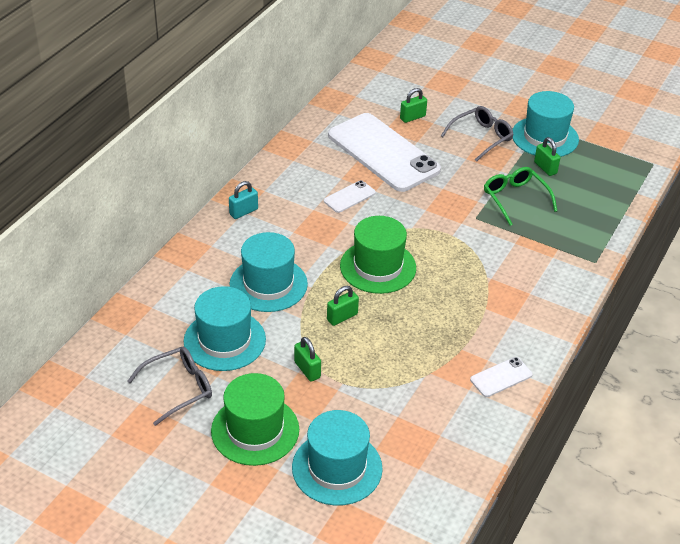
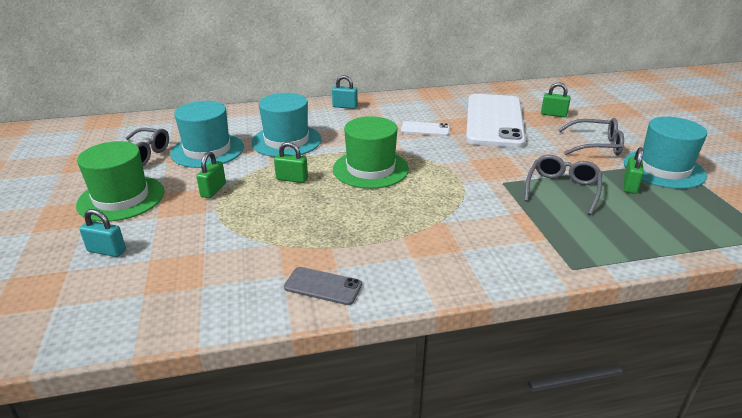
camera: 50 degrees right, 10 degrees down
turquoise hat [292,410,383,506] -> turquoise padlock [79,209,126,257]
white phone [470,357,532,397] -> grey phone [284,267,362,305]
green glasses [484,167,557,226] -> grey glasses [524,155,602,215]

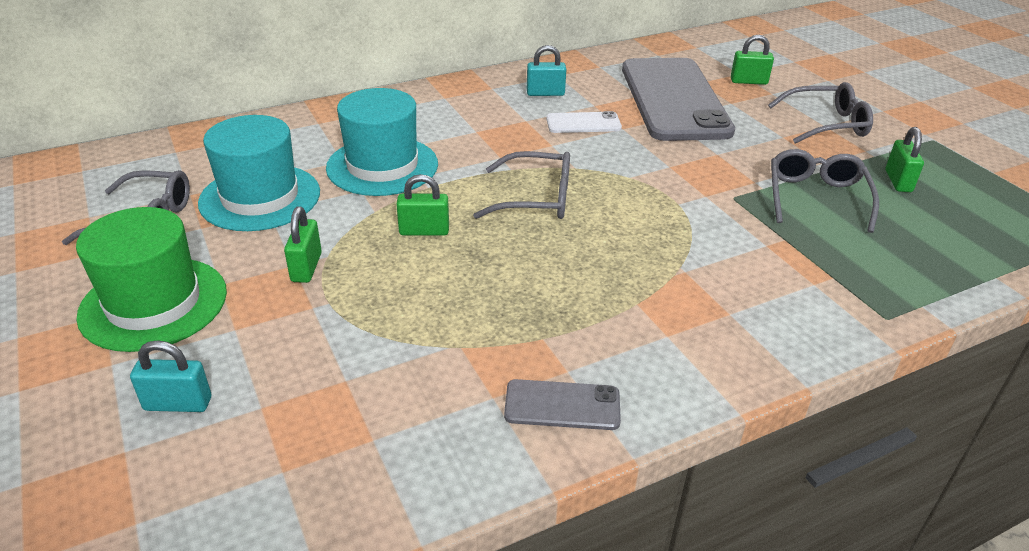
camera: 15 degrees left, 5 degrees up
turquoise padlock [332,75,358,109] -> turquoise padlock moved to [527,45,566,96]
green hat [333,116,409,189] -> grey glasses [473,151,570,219]
white phone [466,94,526,148] -> grey phone [622,58,735,141]
turquoise hat [624,117,707,189] -> none

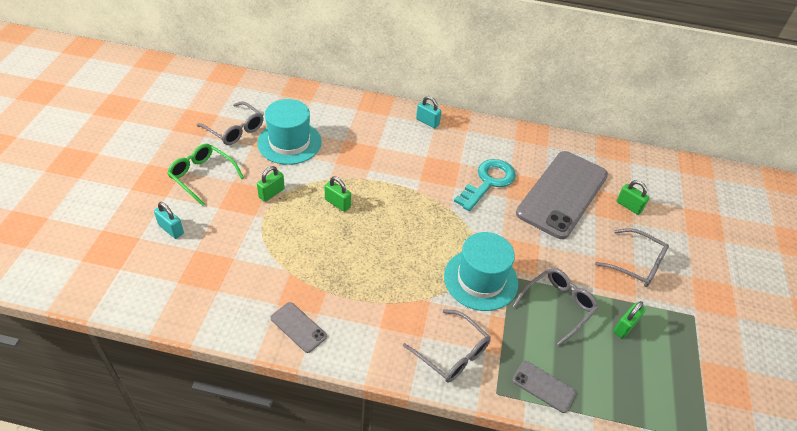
camera: 35 degrees right, 10 degrees up
green hat [76,207,227,352] -> green glasses [167,144,244,206]
turquoise hat [326,88,438,196] -> turquoise hat moved to [444,232,518,311]
grey glasses [473,151,570,219] -> grey glasses moved to [403,309,491,383]
turquoise padlock [527,45,566,96] -> turquoise padlock moved to [416,96,442,128]
white phone [546,111,622,133] -> turquoise key [454,159,516,211]
none -> grey phone [512,361,576,413]

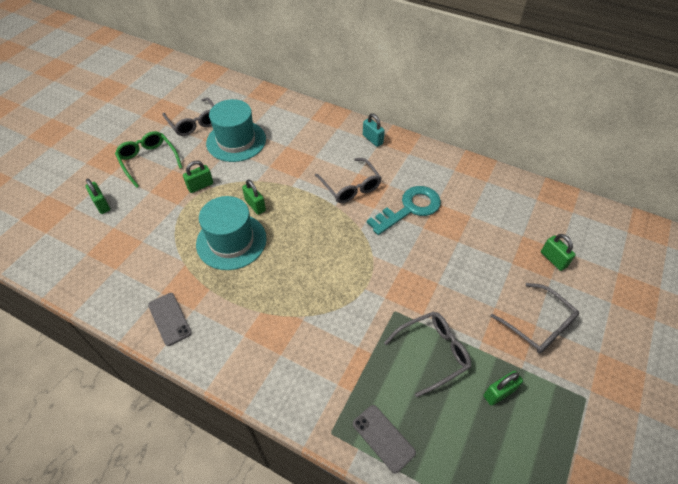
camera: 20 degrees right, 5 degrees up
turquoise padlock [154,202,184,239] -> green padlock [85,178,110,214]
grey glasses [403,309,491,383] -> grey glasses moved to [315,158,382,203]
turquoise hat [444,232,518,311] -> turquoise hat moved to [196,196,267,270]
grey phone [516,151,608,239] -> none

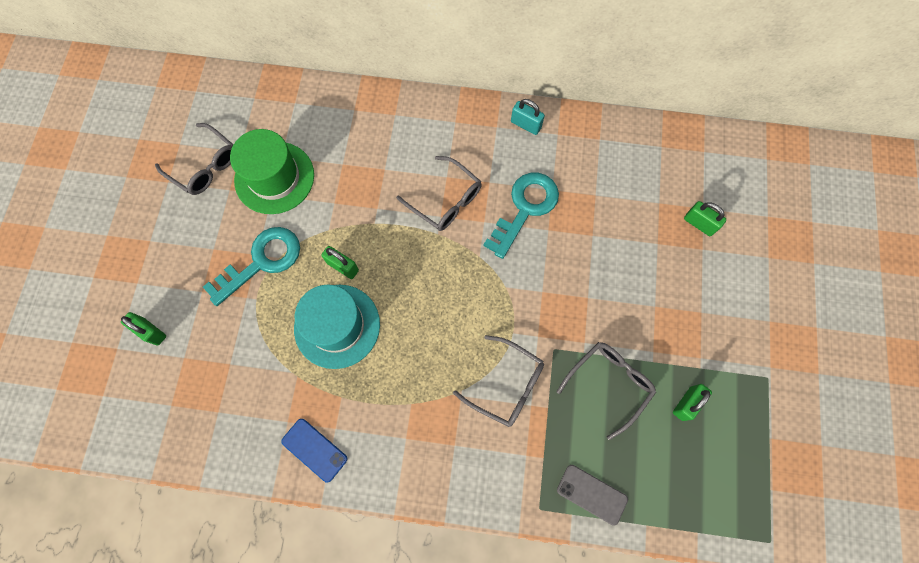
camera: 20 degrees left, 20 degrees up
green glasses [115,131,183,188] -> none
grey phone [148,293,192,346] -> blue phone [281,419,348,483]
green padlock [183,161,213,193] -> turquoise key [203,227,300,306]
turquoise hat [206,99,266,162] -> green hat [230,129,314,214]
turquoise padlock [363,114,385,147] -> turquoise padlock moved to [511,99,545,135]
grey glasses [491,283,579,353] -> grey glasses moved to [453,335,544,427]

